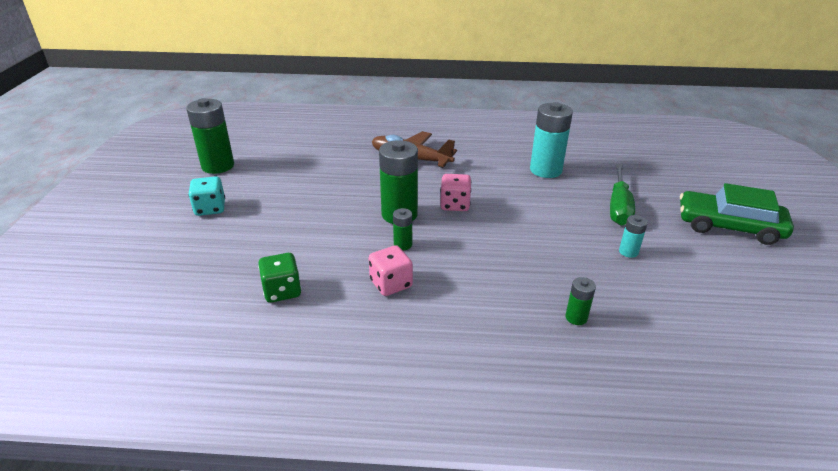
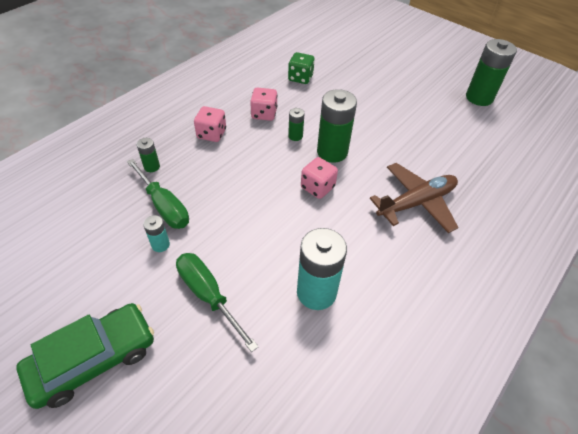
camera: 125 degrees right, 15 degrees up
turquoise dice [188,176,225,216] -> none
none -> green screwdriver [127,159,189,229]
none -> pink dice [194,106,226,142]

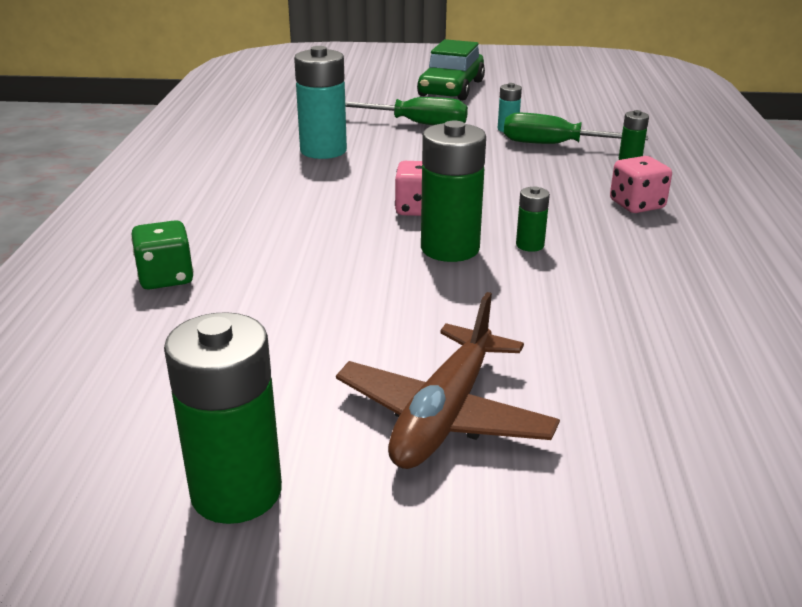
camera: 145 degrees right, 20 degrees down
pink dice [250,88,278,121] -> none
green dice [288,52,315,84] -> green dice moved to [131,220,194,290]
brown plane [370,163,459,233] -> brown plane moved to [336,292,560,469]

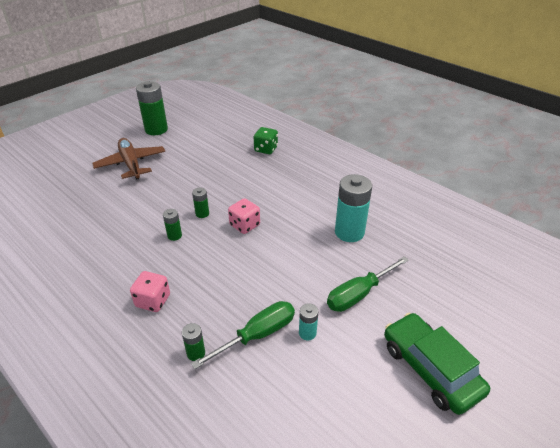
camera: 130 degrees right, 10 degrees up
green battery [421,121,486,262] -> green battery [192,187,209,218], size x0.48

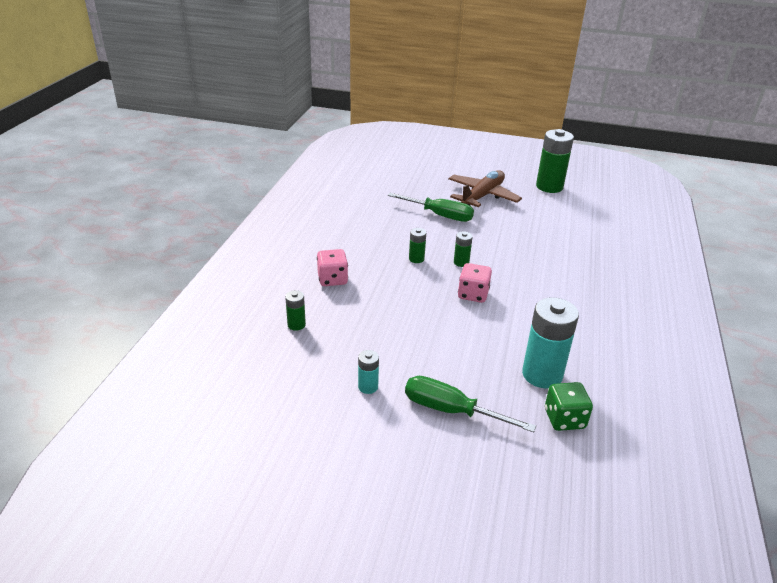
camera: 60 degrees right, 5 degrees down
green screwdriver [191,301,295,369] -> green screwdriver moved to [388,193,474,222]
green dice [254,127,278,154] -> green dice moved to [545,382,593,431]
green car [384,313,490,415] -> none

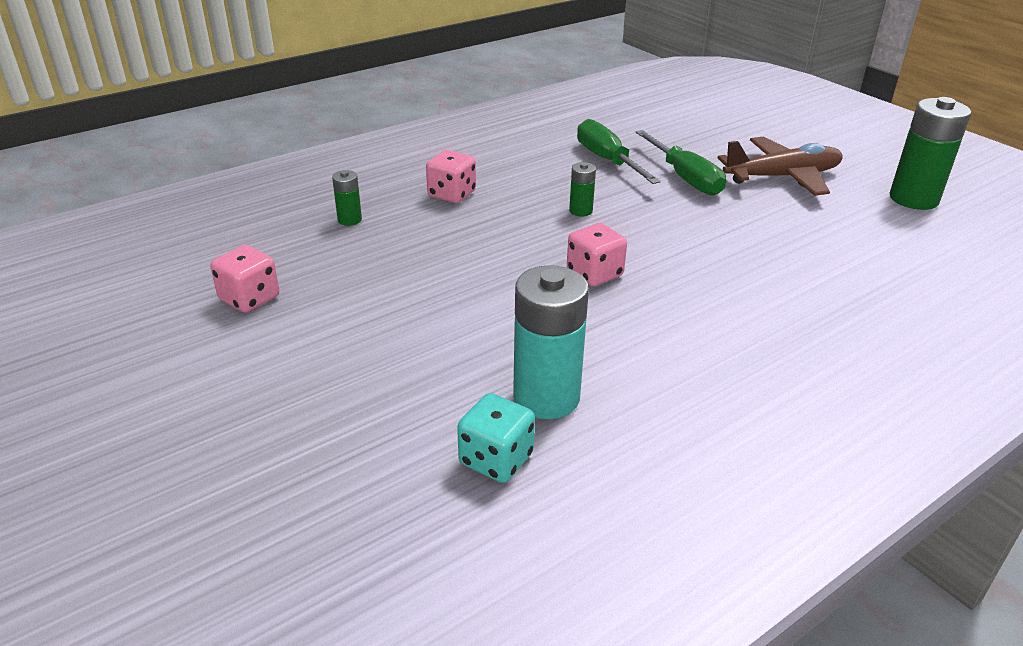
camera: 40 degrees right, 0 degrees up
turquoise battery [358,350,379,394] -> none
green screwdriver [405,376,536,432] -> green screwdriver moved to [577,119,661,184]
green battery [454,231,473,267] -> none
green dice [545,382,593,431] -> turquoise dice [457,393,535,483]
none -> pink dice [210,245,279,313]

